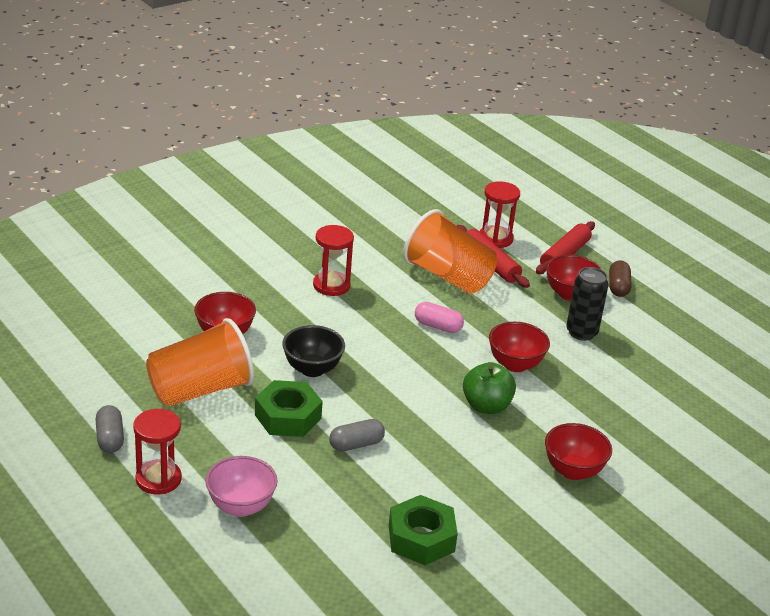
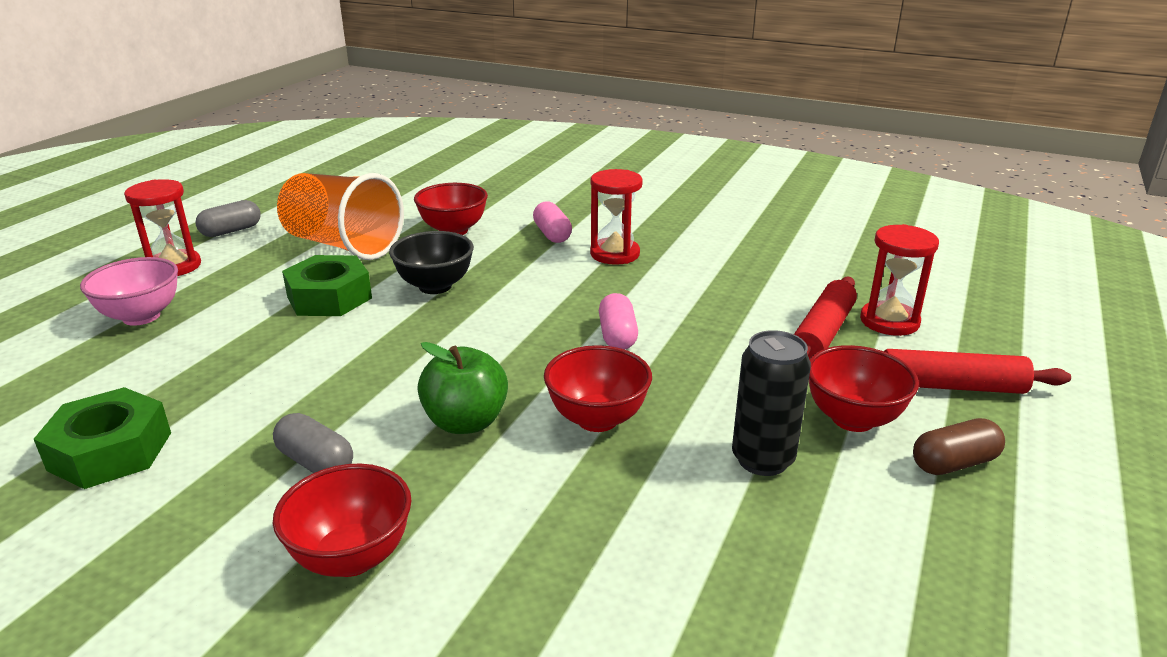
camera: 65 degrees right, 5 degrees down
grey capsule [329,419,385,452] -> grey capsule moved to [273,413,353,473]
orange cup [403,209,497,294] -> none
none -> pink capsule [533,201,572,243]

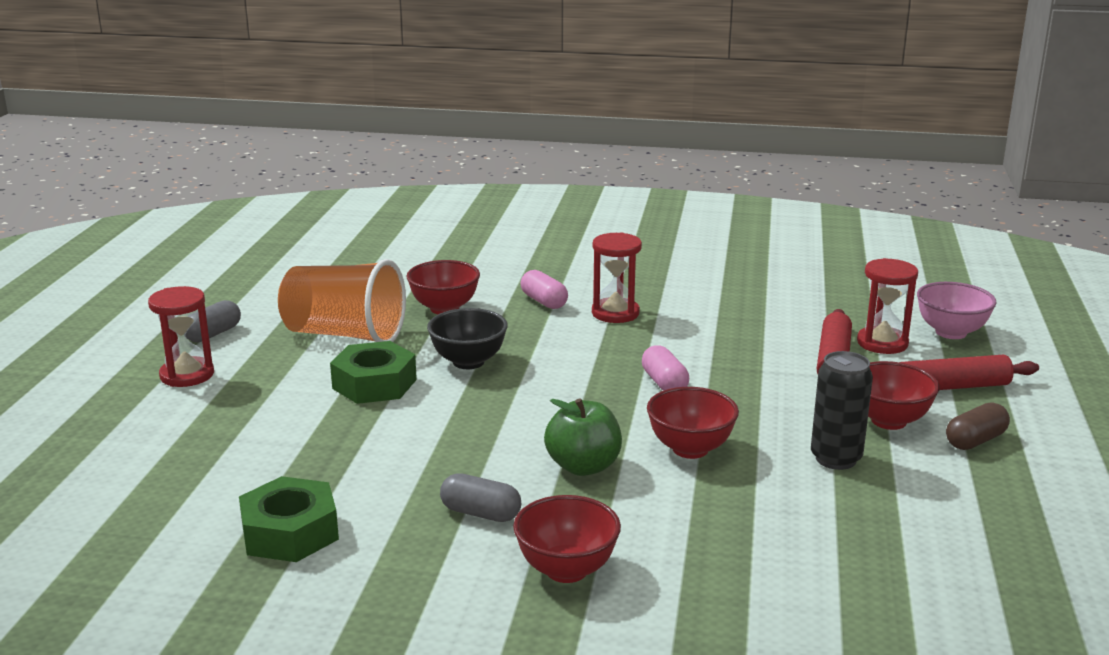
camera: 15 degrees left, 5 degrees down
pink bowl [80,257,178,326] -> pink bowl moved to [917,282,996,339]

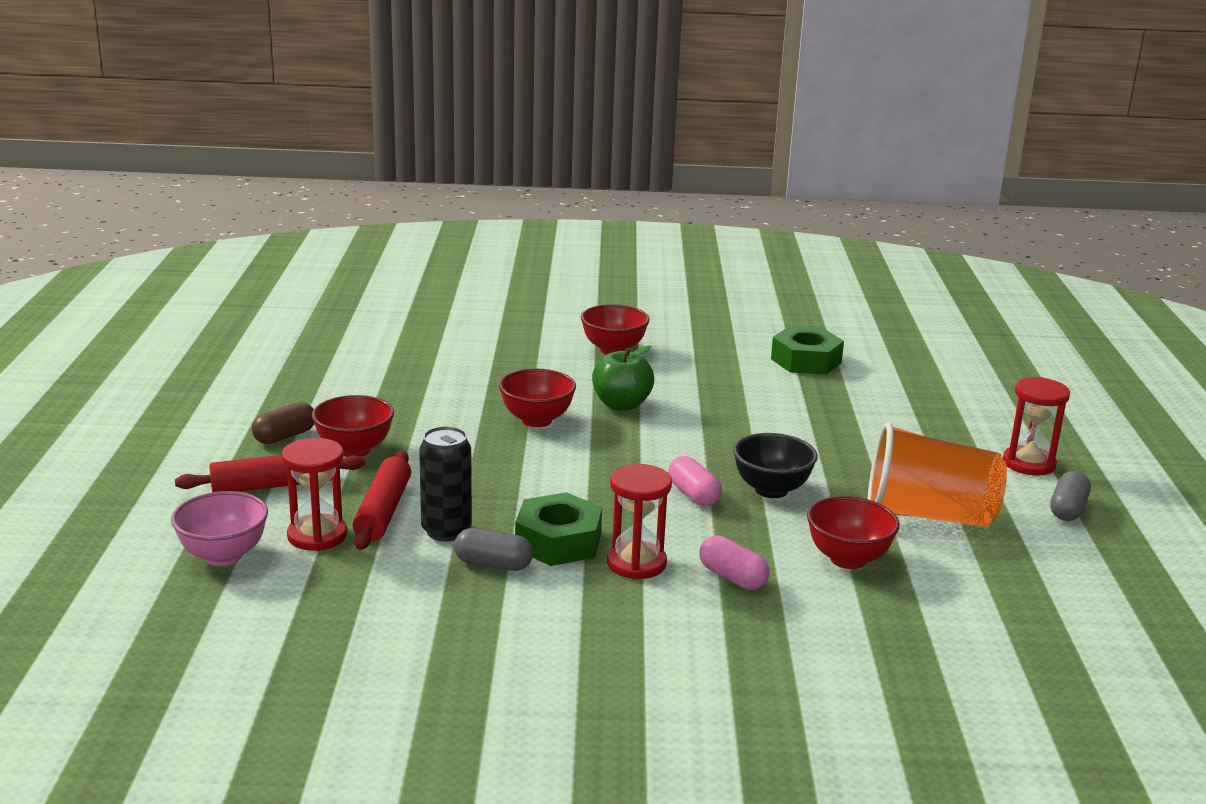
camera: 170 degrees right, 0 degrees up
green nut [330,341,417,404] -> green nut moved to [515,492,602,566]
grey capsule [440,473,521,522] -> grey capsule moved to [454,528,533,571]
pink capsule [642,345,689,391] -> pink capsule moved to [668,456,722,506]
black can [811,351,873,470] -> black can moved to [419,426,472,541]

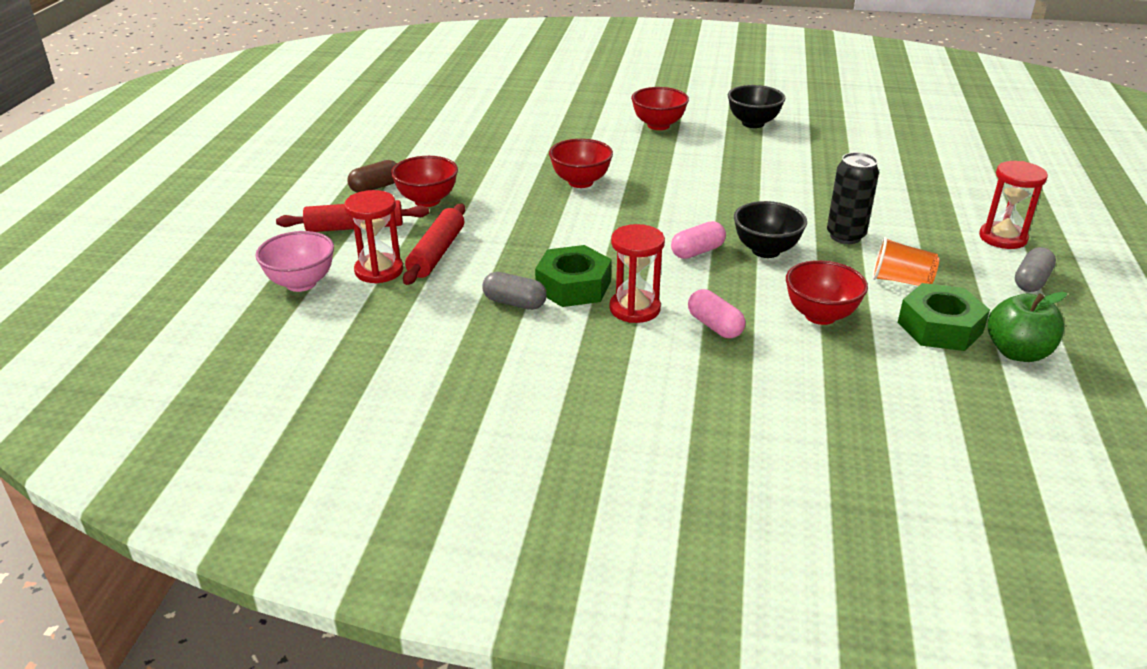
camera: 10 degrees right, 10 degrees up
black can [419,426,472,541] -> black can moved to [827,152,879,244]
green apple [592,346,655,411] -> green apple moved to [988,292,1067,362]
pink capsule [668,456,722,506] -> pink capsule turned 75 degrees clockwise [671,221,726,259]
green nut [771,326,844,375] -> green nut moved to [897,283,990,351]
orange cup [868,422,1007,527] -> orange cup [872,237,939,286], size x0.53
none -> black bowl [728,85,785,128]

